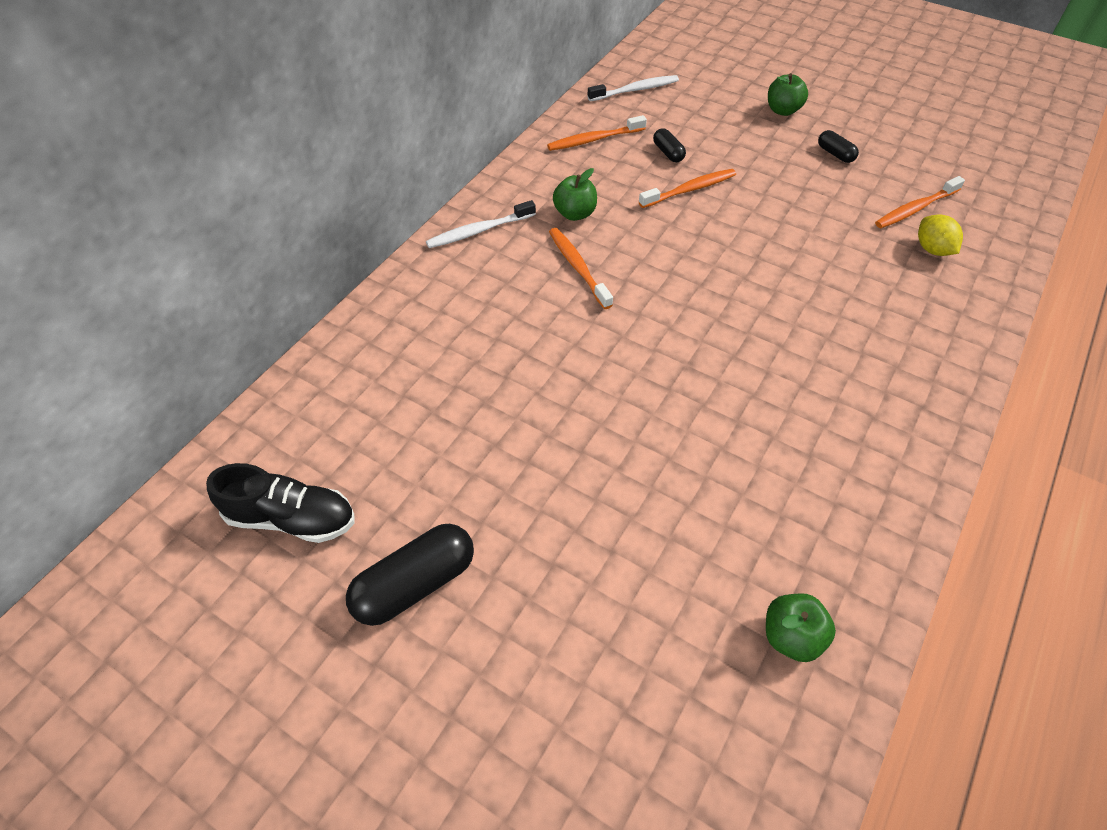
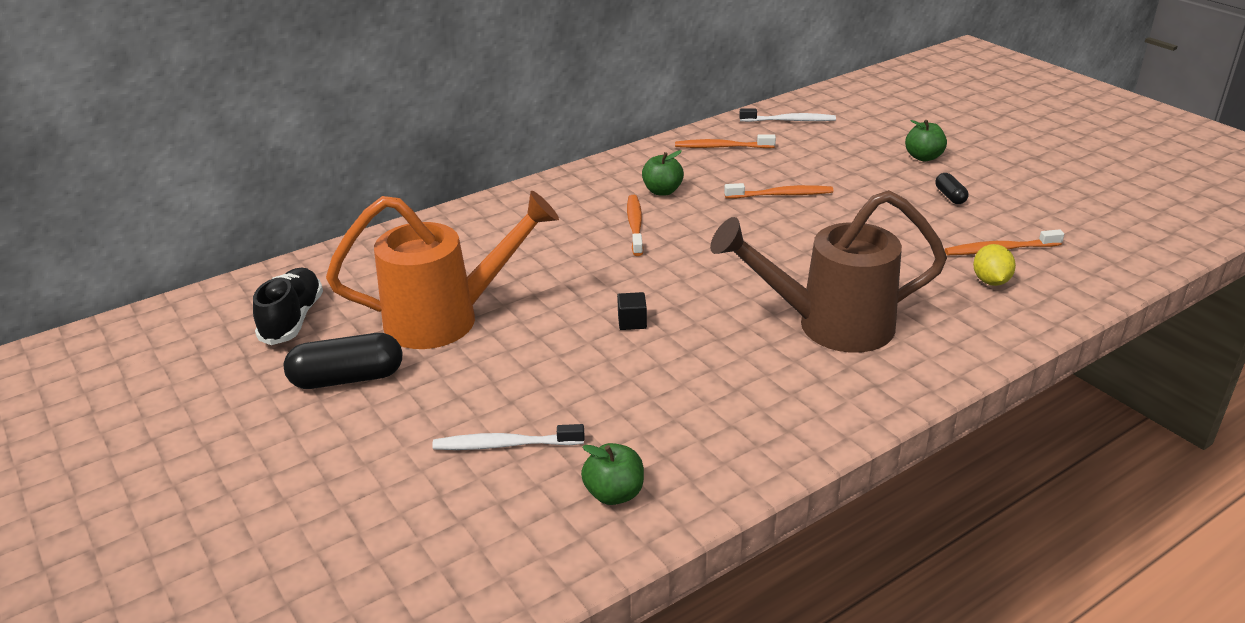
camera: 25 degrees right, 20 degrees down
black shoe [206,463,355,543] -> black shoe turned 120 degrees counterclockwise [253,268,323,345]
white toothbrush [426,200,536,248] -> white toothbrush moved to [432,424,584,450]
black capsule [653,128,686,162] -> none
none -> orange watering can [326,191,559,349]
none -> black cube [617,292,647,330]
none -> brown watering can [710,190,947,353]

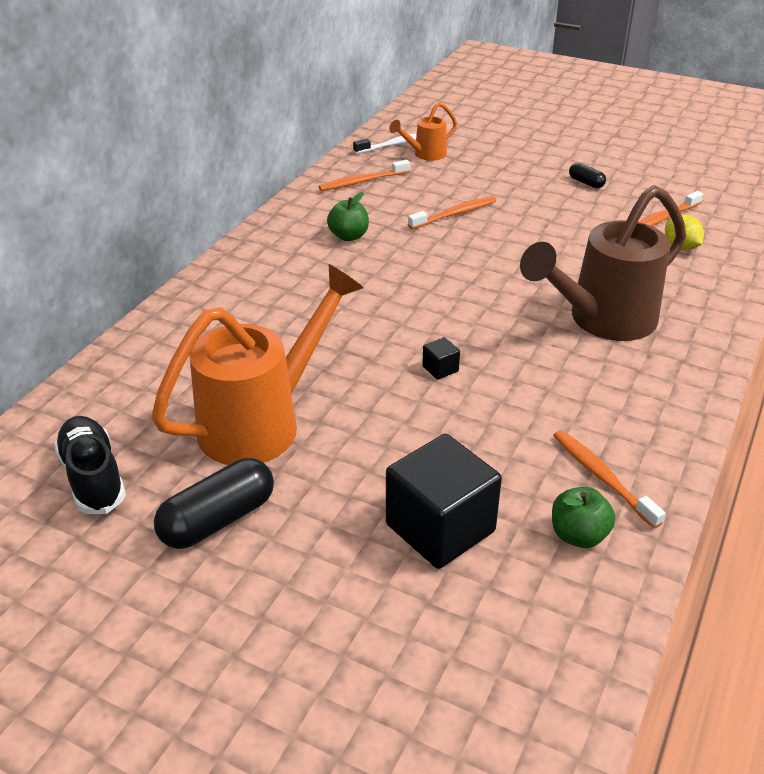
camera: 30 degrees left, 5 degrees up
white toothbrush [432,424,584,450] -> black cube [386,434,502,569]
orange toothbrush [627,195,644,256] -> orange toothbrush moved to [553,430,665,528]
green apple [905,120,947,161] -> none
none -> orange watering can [389,102,457,161]

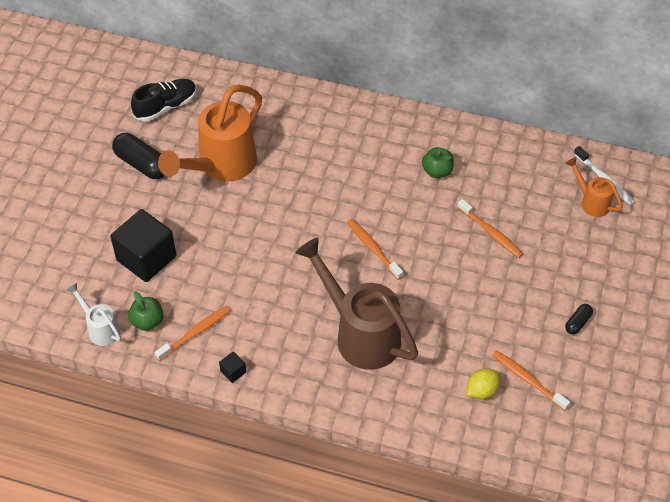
camera: 80 degrees right, 15 degrees up
orange watering can [151,264,363,465] -> orange watering can turned 90 degrees clockwise [158,85,262,182]
orange toothbrush [318,160,410,191] -> orange toothbrush moved to [347,219,403,280]
black cube [422,337,460,380] -> black cube moved to [219,351,246,383]
none -> white watering can [66,282,121,346]

